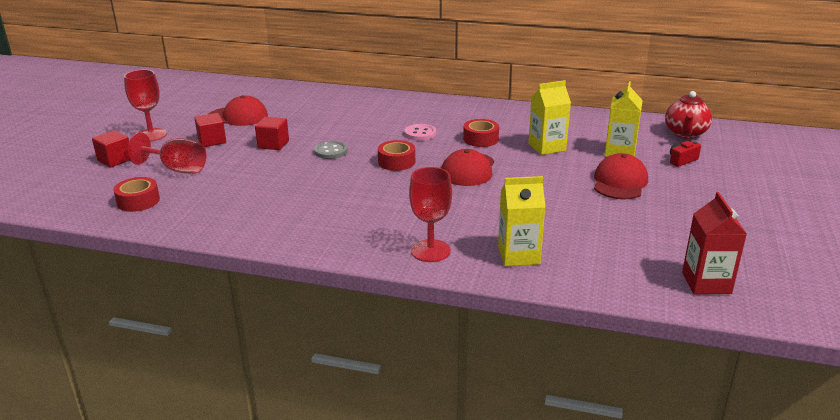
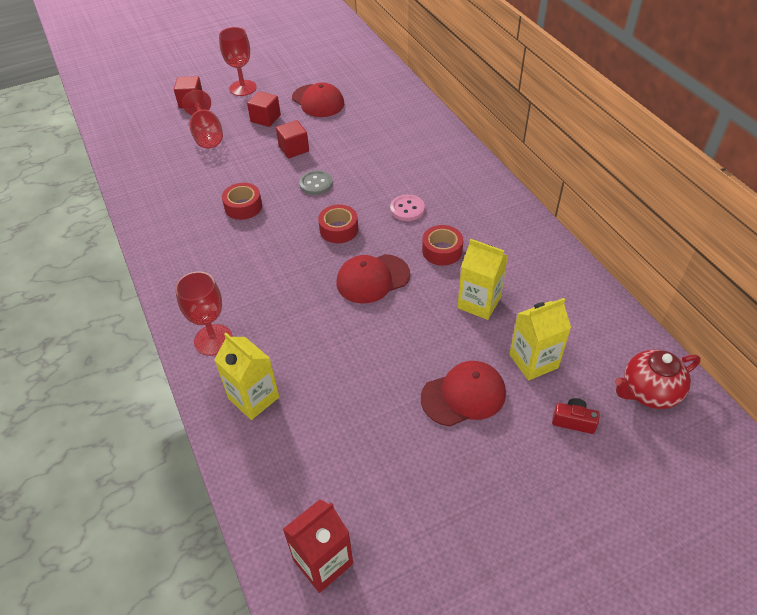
camera: 50 degrees right, 20 degrees up
red tape [113,177,160,212] -> red tape moved to [222,183,262,220]

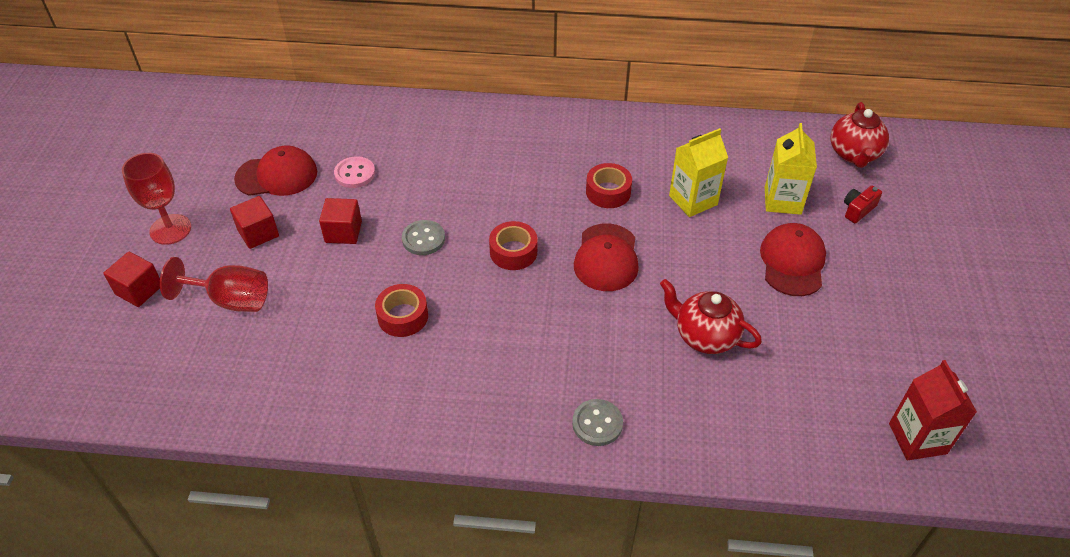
camera: 60 degrees left, 0 degrees up
red goblet [175,271,233,356] -> grey button [572,399,623,446]
yellow carton [214,333,279,420] -> none
pink button [390,195,425,221] -> pink button moved to [334,156,375,188]
none -> red teapot [660,279,762,354]

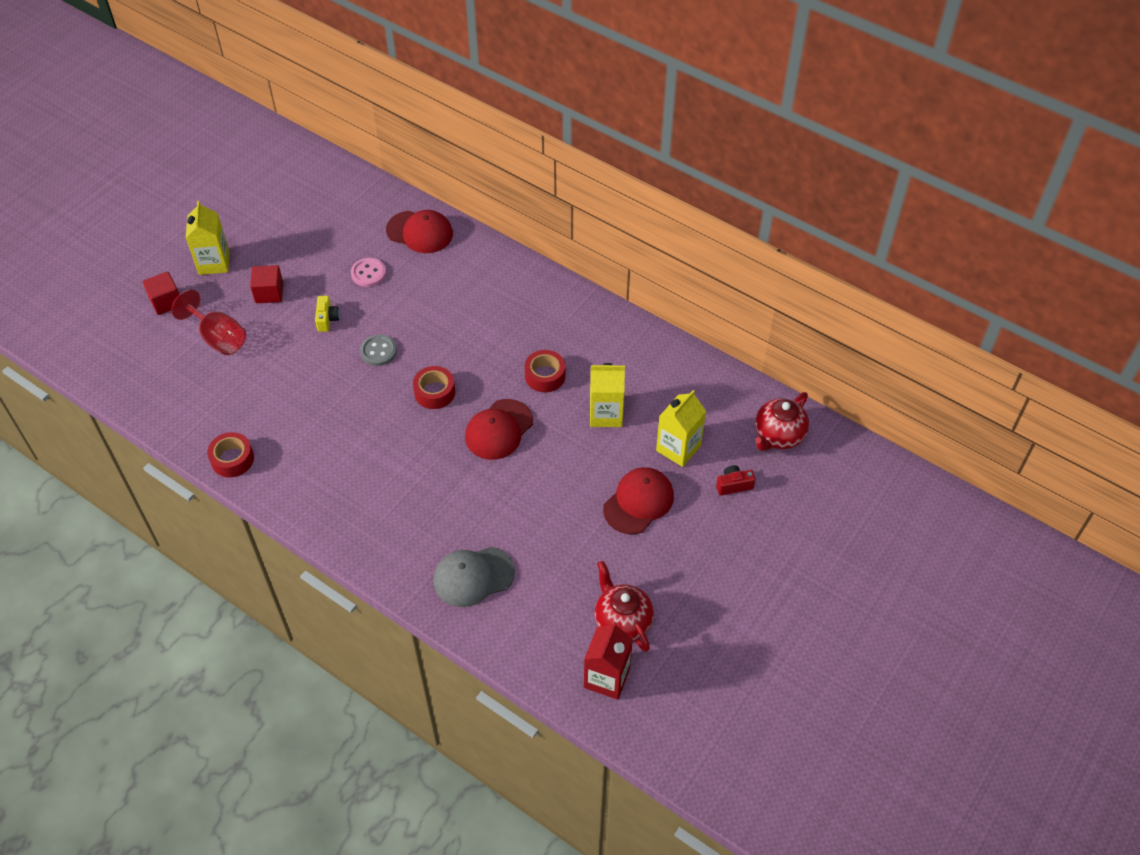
camera: 30 degrees right, 5 degrees up
red goblet [122,153,191,245] -> yellow carton [186,201,230,275]
red cap [234,146,317,196] -> red cap moved to [386,210,453,253]
red cube [319,198,362,244] -> yellow camera [315,296,339,332]
red tape [375,284,428,337] -> red tape moved to [207,432,254,478]
grey button [572,399,623,446] -> none
red teapot [660,279,762,354] -> red teapot moved to [595,561,654,652]
none -> grey cap [433,547,515,607]

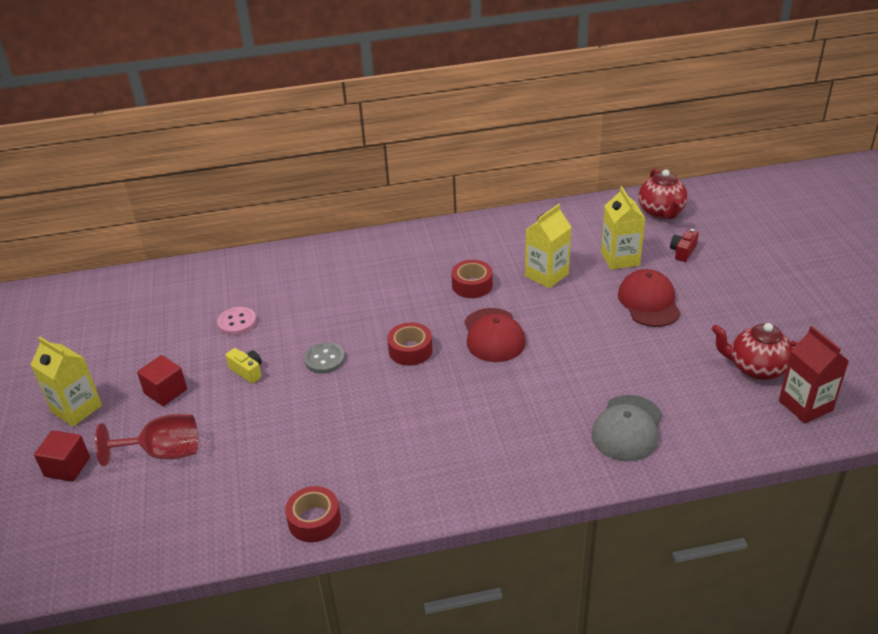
camera: 45 degrees left, 15 degrees down
red cap [386,210,453,253] -> none

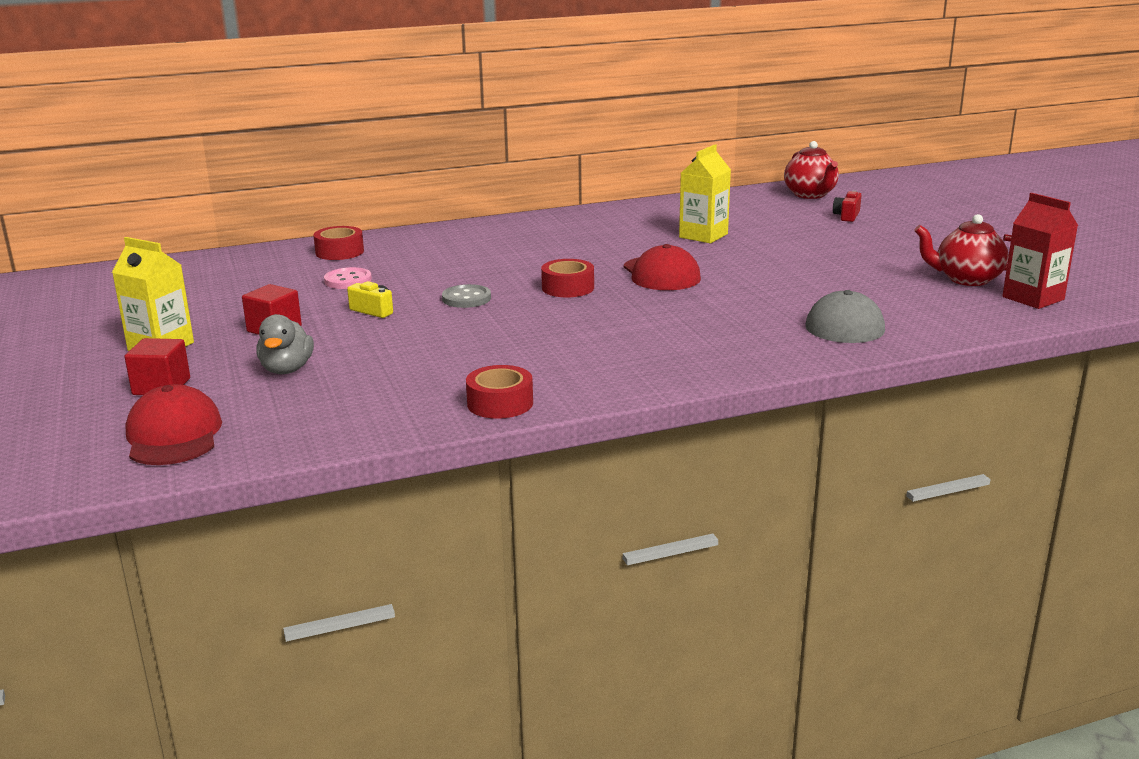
camera: 10 degrees left, 15 degrees down
red goblet [95,414,198,466] -> grey duck [256,314,314,374]
red tape [451,260,493,298] -> red tape moved to [313,226,364,260]
yellow carton [601,186,645,270] -> none
red cap [618,269,681,327] -> red cap moved to [125,384,222,465]

